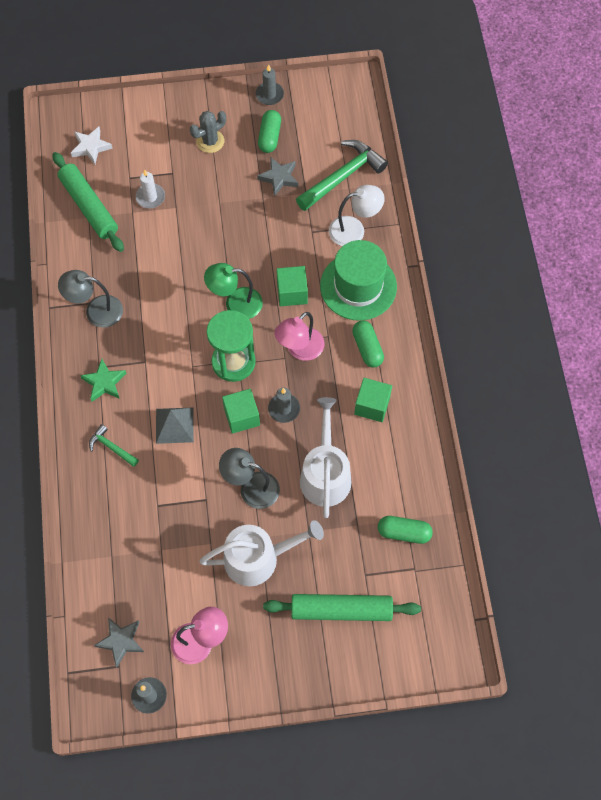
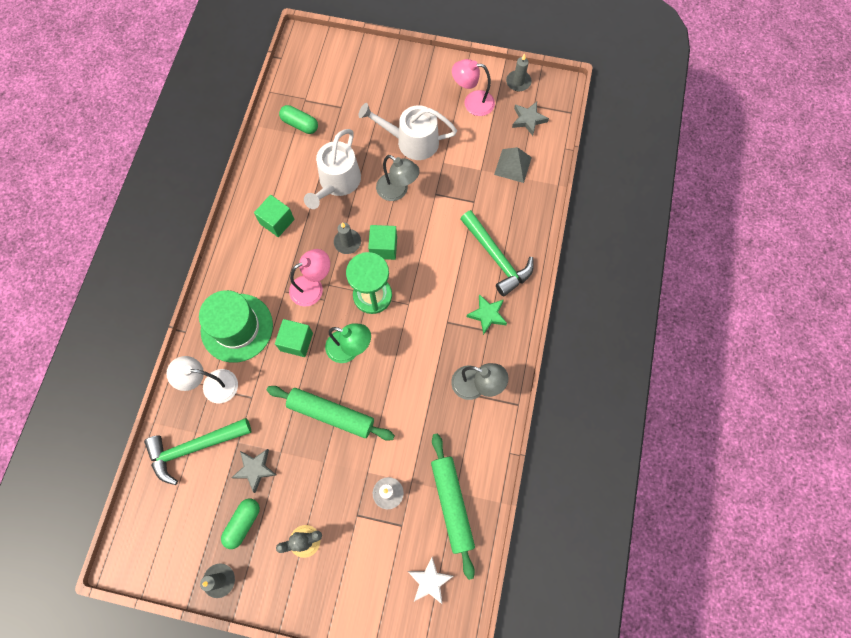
camera: 160 degrees left, 5 degrees up
green hammer [89,424,139,467] -> green hammer [460,210,534,296], size x1.98
grey pyramid [156,408,194,444] -> grey pyramid moved to [494,147,532,183]
green rolling pin [263,594,421,621] -> green rolling pin moved to [266,386,395,441]
green capsule [352,320,384,368] -> none

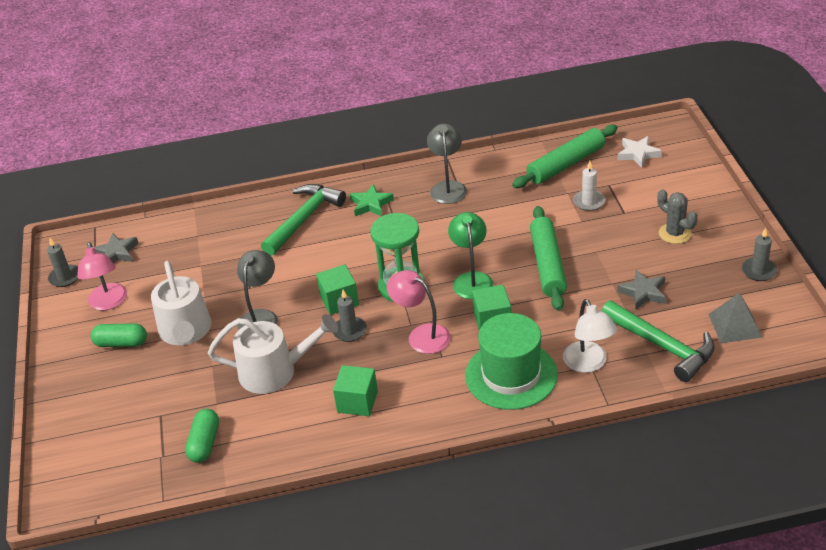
camera: 110 degrees left, 30 degrees down
green capsule [221,499,260,549] -> green capsule moved to [91,323,147,347]
grey pyramid [494,147,532,183] -> grey pyramid moved to [708,293,763,343]

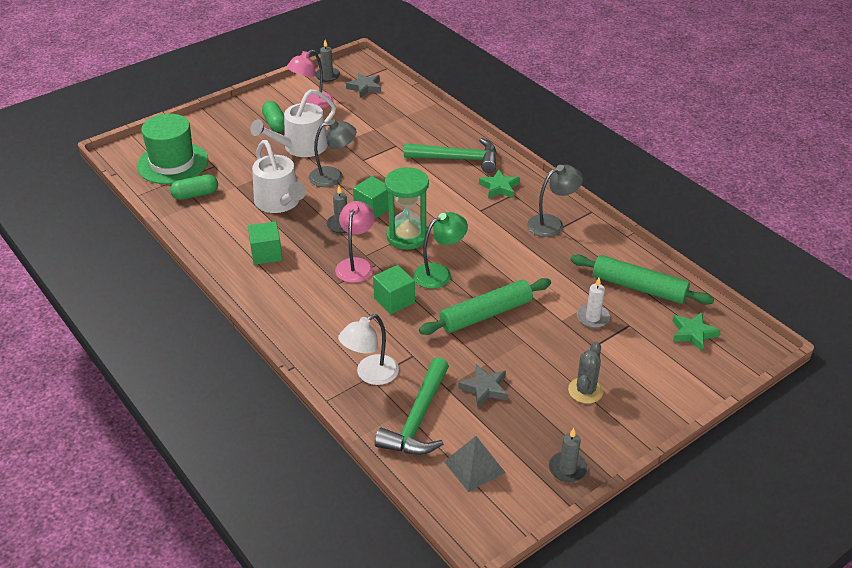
camera: 60 degrees right, 0 degrees up
green hat [465,313,558,410] -> green hat moved to [137,114,208,184]
white star [618,136,662,168] -> green star [673,312,721,351]

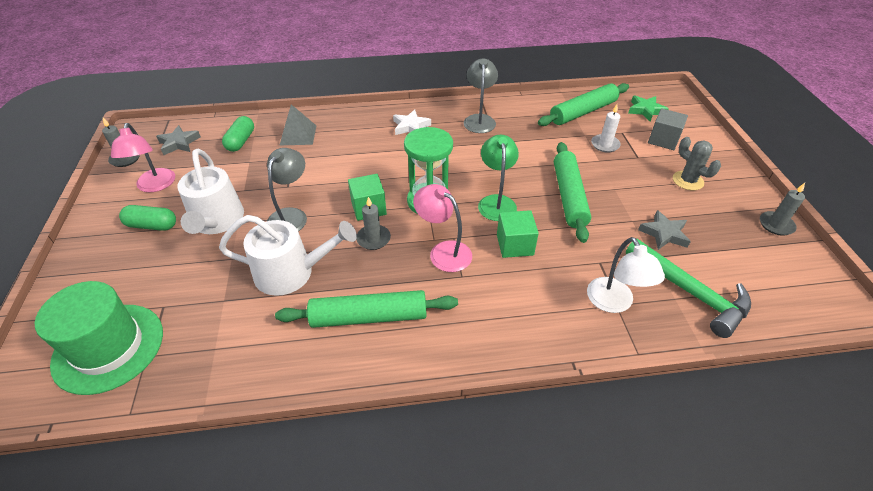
camera: 60 degrees left, 5 degrees up
green capsule [170,174,218,200] -> green capsule moved to [222,116,254,152]
green cube [248,221,283,265] -> green rolling pin [275,290,458,328]
green hammer [404,138,497,173] -> none
grey pyramid [444,436,506,492] -> grey pyramid moved to [280,104,316,145]
green star [479,169,520,199] -> white star [393,109,431,135]
none -> grey cube [648,108,688,150]

